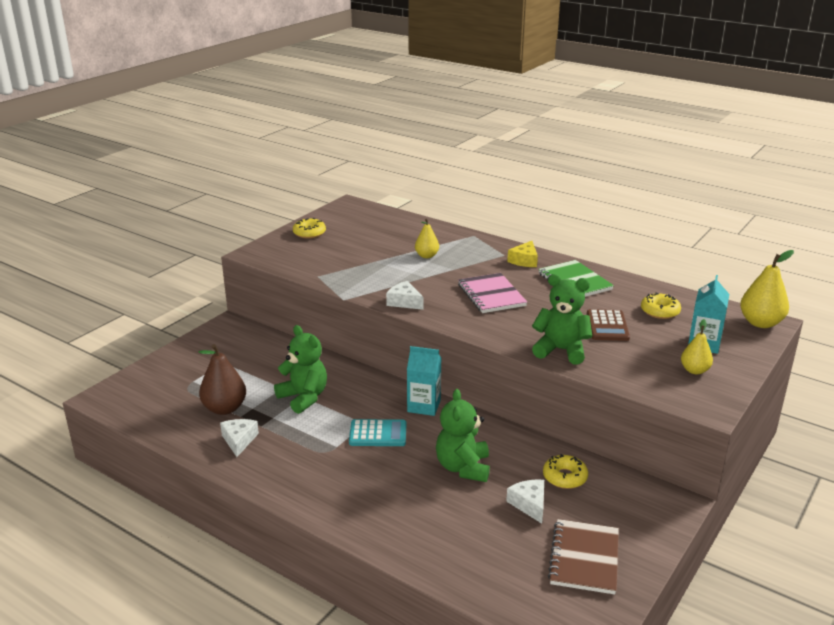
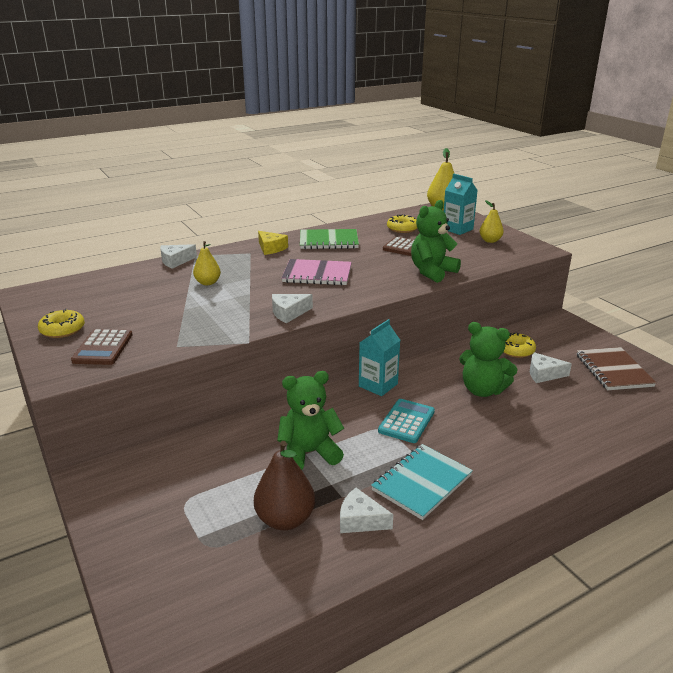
camera: 65 degrees left, 0 degrees up
brown notebook [548,519,619,594] -> brown notebook turned 45 degrees clockwise [577,347,657,390]
none -> brown calculator [71,329,132,365]
none -> white cheese [160,244,197,269]
none -> turquoise notebook [371,444,473,520]

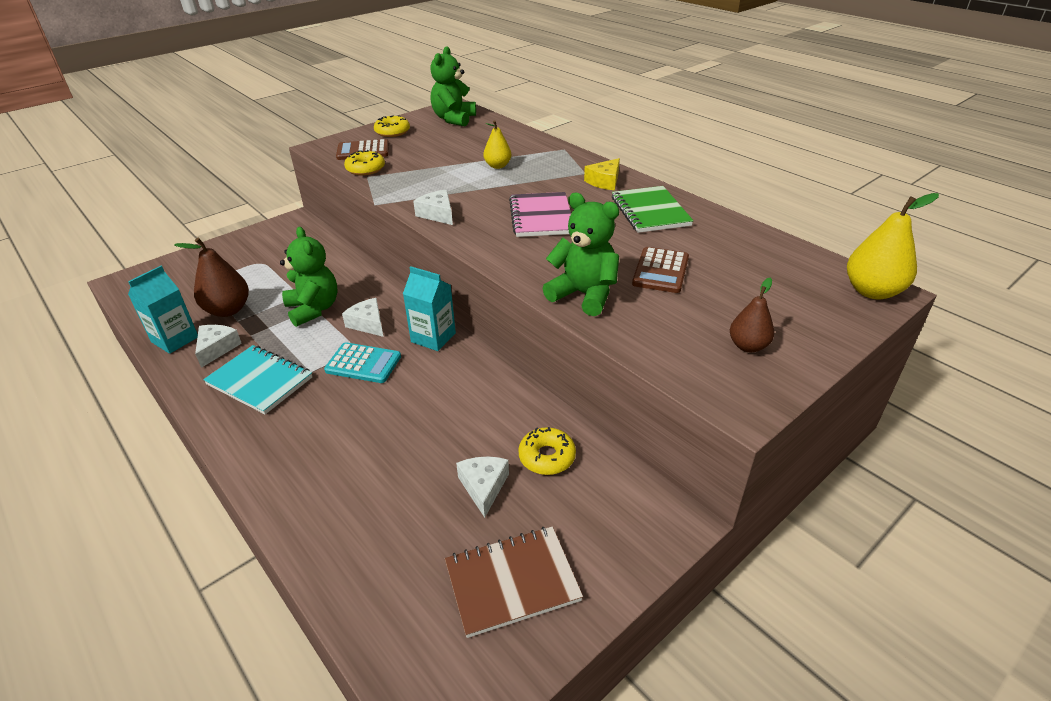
camera: 80 degrees right, 10 degrees up
white cheese [160,244,197,269] -> white cheese moved to [342,298,383,337]
yellow donut [387,214,417,233] -> yellow donut moved to [344,150,385,176]
turquoise carton [444,174,478,235] -> turquoise carton moved to [128,266,198,354]
green teddy bear [459,322,518,397] -> green teddy bear moved to [430,46,476,126]
yellow pear [479,200,504,243] -> brown pear [730,278,774,352]

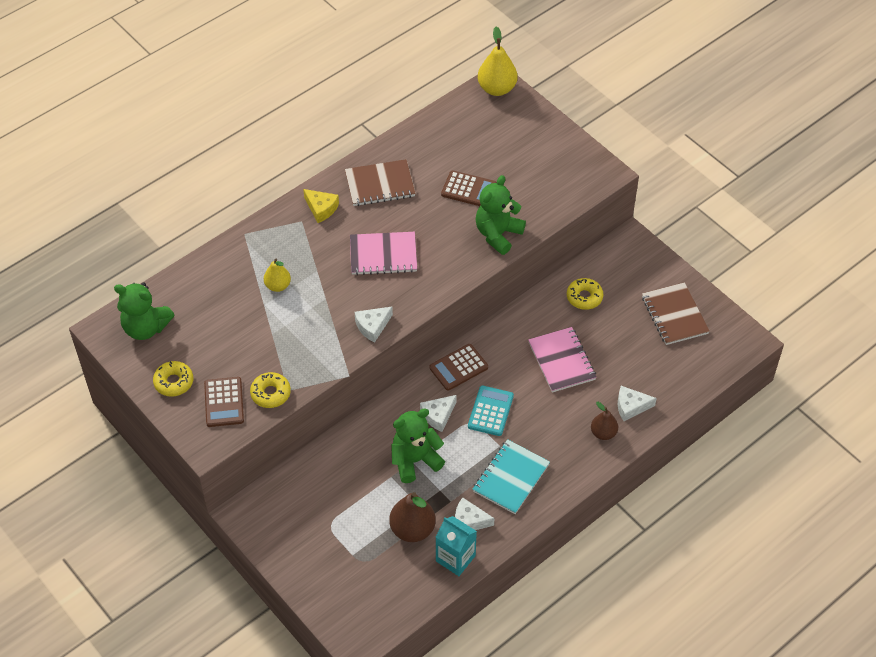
camera: 90 degrees left, 15 degrees up
turquoise carton [403,266,456,351] -> brown calculator [430,344,488,391]
white cheese [456,456,509,518] -> white cheese moved to [618,386,657,421]
green notebook [612,186,694,233] -> brown notebook [345,159,416,206]
brown pear [730,278,774,352] -> brown pear moved to [591,402,618,440]
none -> pink notebook [528,327,597,393]

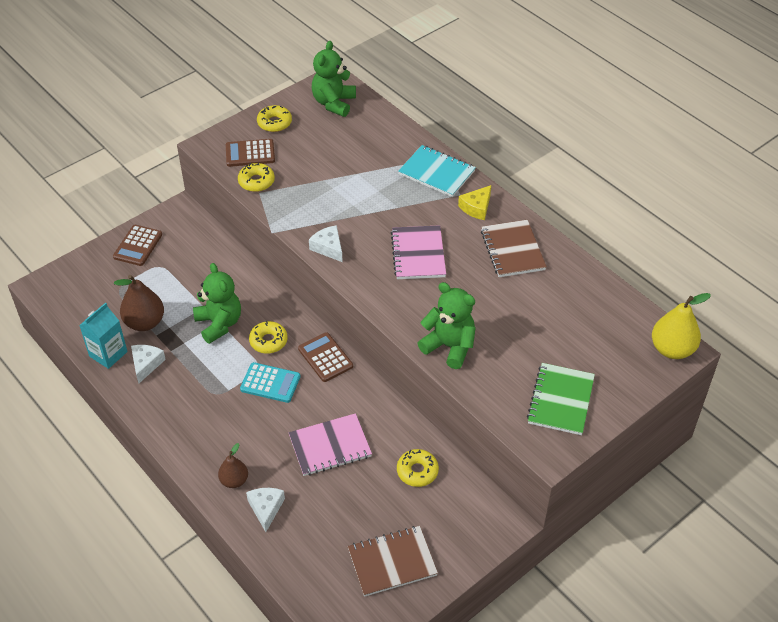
camera: 90 degrees right, 5 degrees down
yellow pear [264,259,291,292] -> none
white cheese [420,395,457,432] -> yellow donut [249,321,288,354]
brown calculator [441,170,497,206] -> brown calculator moved to [113,225,162,266]
turquoise notebook [472,439,550,514] -> turquoise notebook moved to [398,145,476,197]
none -> green notebook [527,363,595,435]

